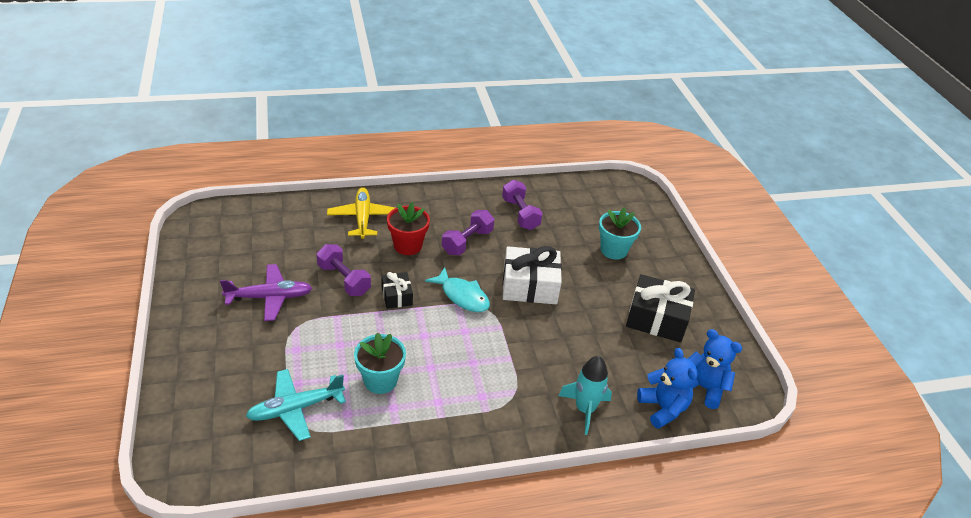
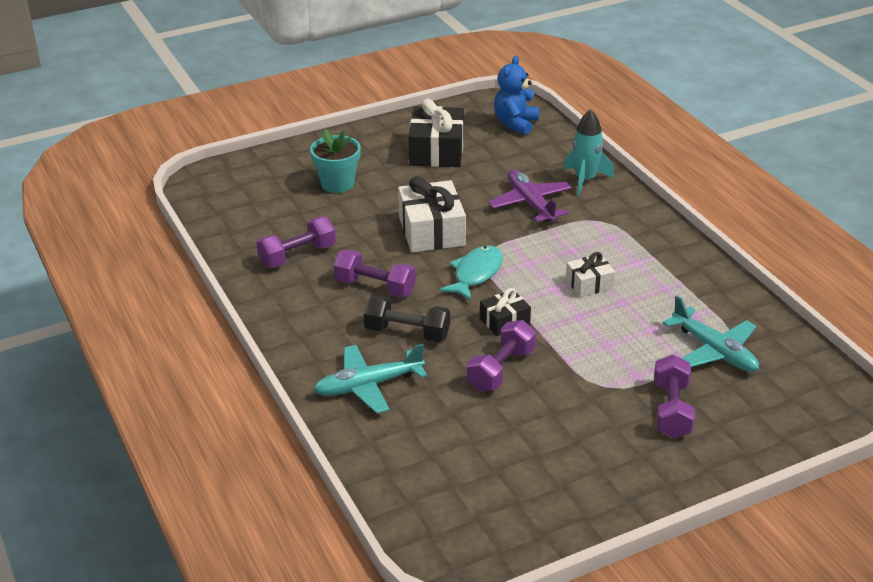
camera: 100 degrees left, 5 degrees down
purple plane [220,264,312,321] -> purple plane moved to [488,169,572,222]
yellow plane [327,187,395,239] -> turquoise plane [314,344,427,413]
turquoise flower pot [354,333,406,394] -> none
red flower pot [387,202,430,255] -> black dumbbell [364,296,450,342]
blue teddy bear [637,348,697,429] -> none
none -> white gift [566,252,615,297]
none -> purple dumbbell [654,354,695,438]

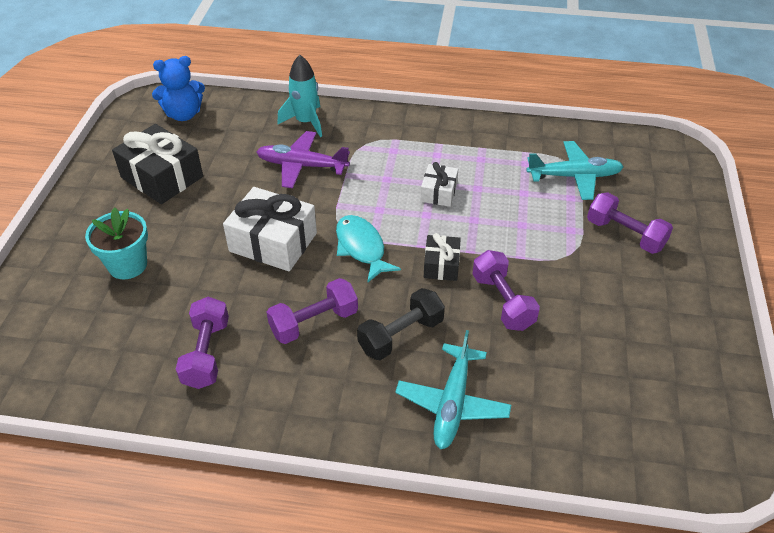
camera: 55 degrees left, 10 degrees up
blue teddy bear [494,56,539,135] -> blue teddy bear turned 75 degrees counterclockwise [152,56,205,121]

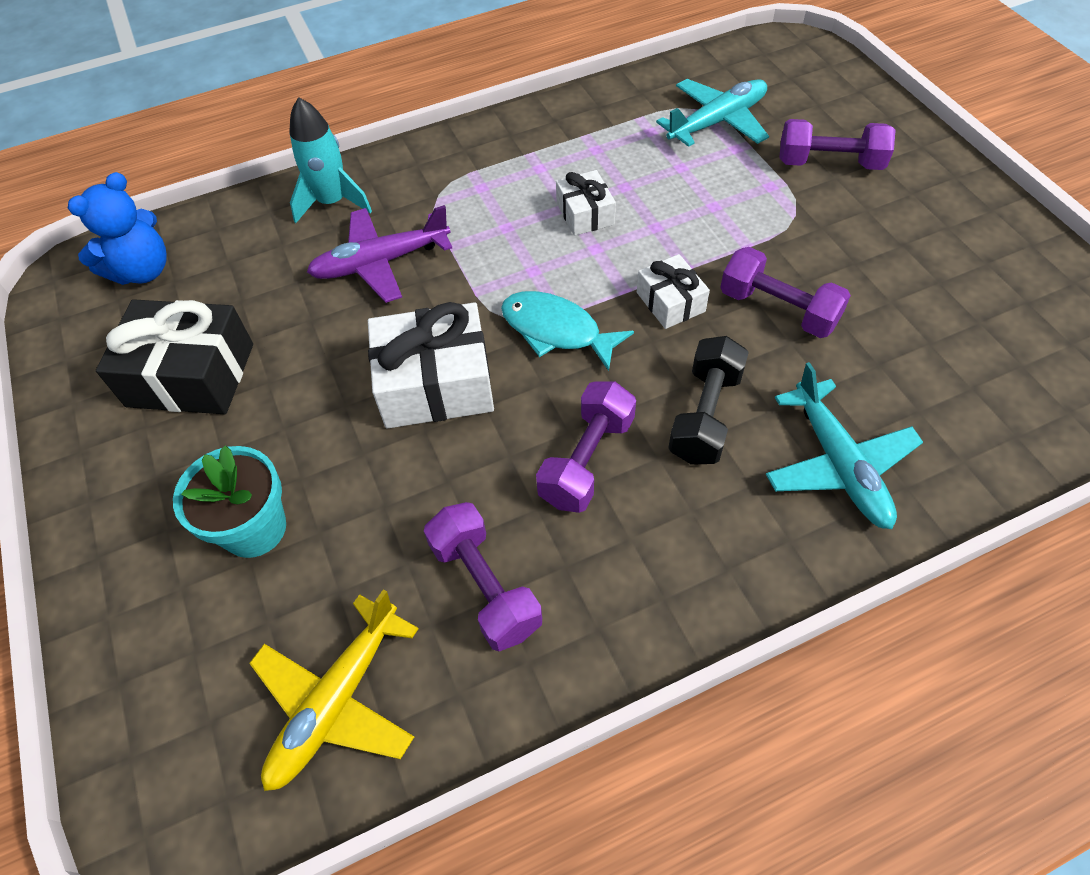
camera: 30 degrees left, 10 degrees up
black gift [424,233,461,281] -> white gift [637,254,710,329]
none -> yellow plane [249,589,419,791]

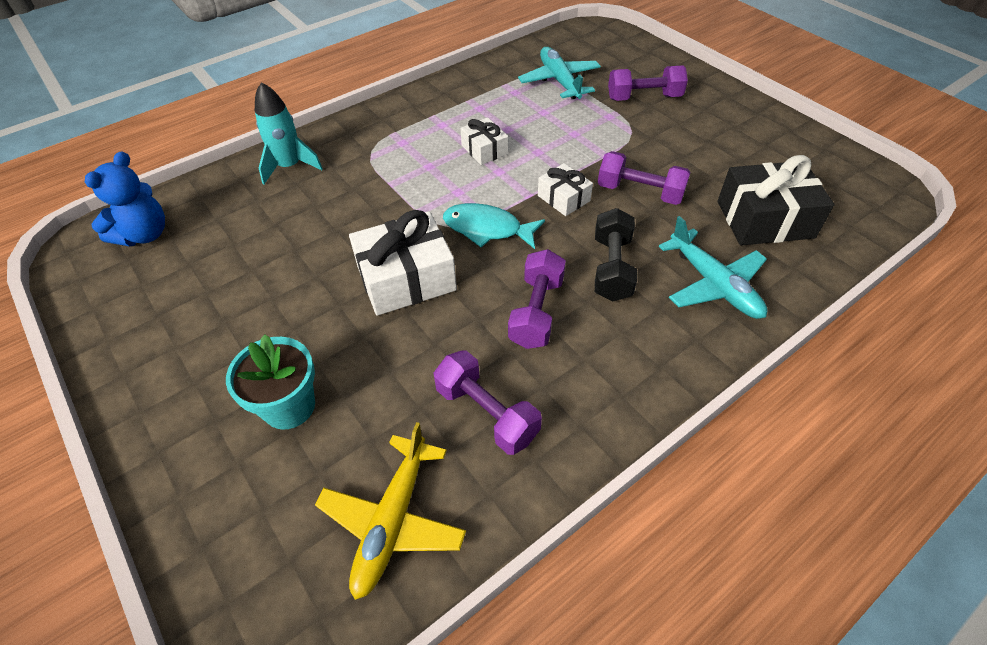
camera: 15 degrees left, 5 degrees down
black gift [96,299,253,414] -> black gift moved to [718,155,834,245]
purple plane [307,205,452,303] -> none
turquoise plane [656,79,769,147] -> turquoise plane turned 60 degrees counterclockwise [518,47,601,99]

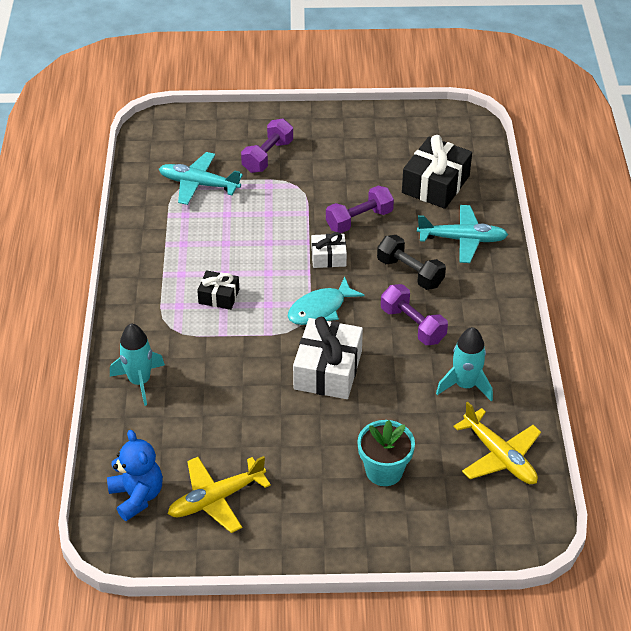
camera: 55 degrees left, 5 degrees down
purple dumbbell [433,350,542,455] -> turquoise rocket [436,327,493,401]
white gift [461,117,508,165] -> none
none -> yellow plane [168,456,271,533]
none -> black gift [197,270,239,310]

